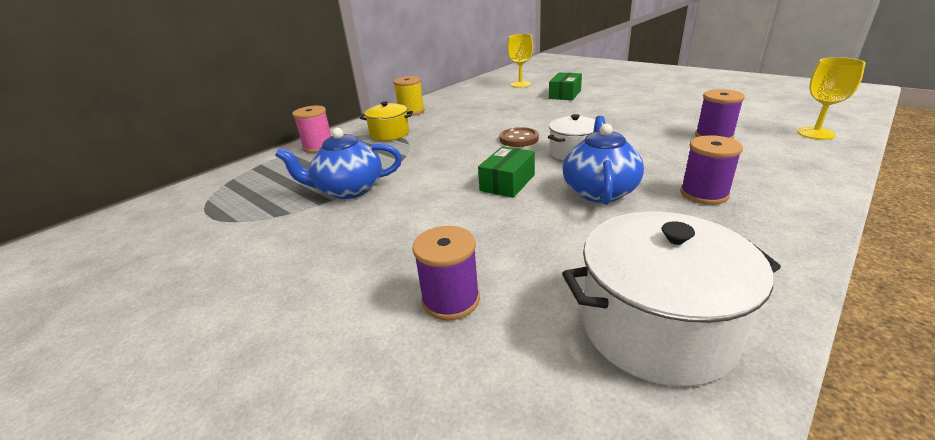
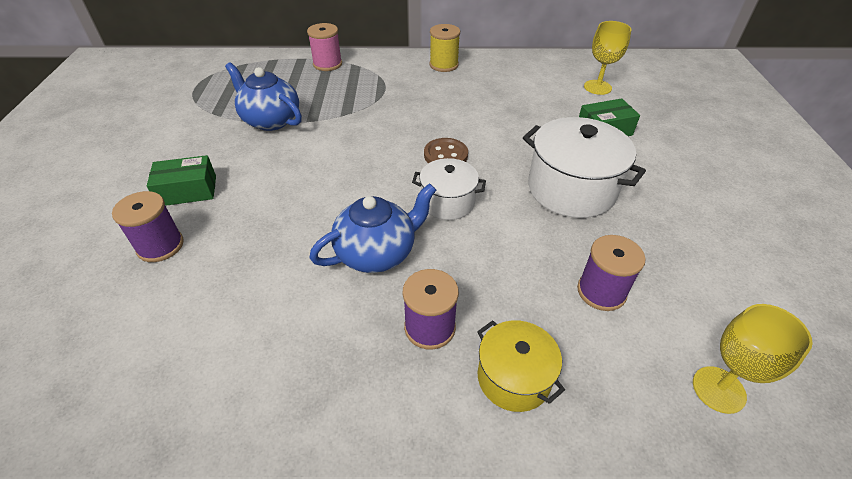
camera: 45 degrees right, 15 degrees up
yellow pot [360,102,413,141] -> yellow pot moved to [477,320,565,412]
green box [478,146,535,198] -> green box moved to [147,155,216,206]
white pot [562,212,781,387] -> white pot moved to [523,117,646,218]

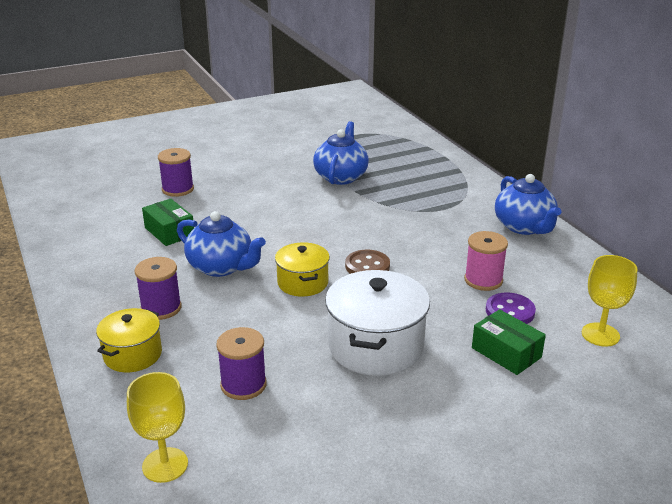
camera: 65 degrees right, 15 degrees down
green box [147,155,216,206] -> green box moved to [142,199,194,246]
pink spool [307,23,342,71] -> pink spool moved to [464,231,508,291]
white pot [412,158,486,220] -> yellow pot [275,242,330,297]
yellow spool [430,24,460,72] -> blue teapot [495,174,561,235]
none -> purple button [486,292,536,324]

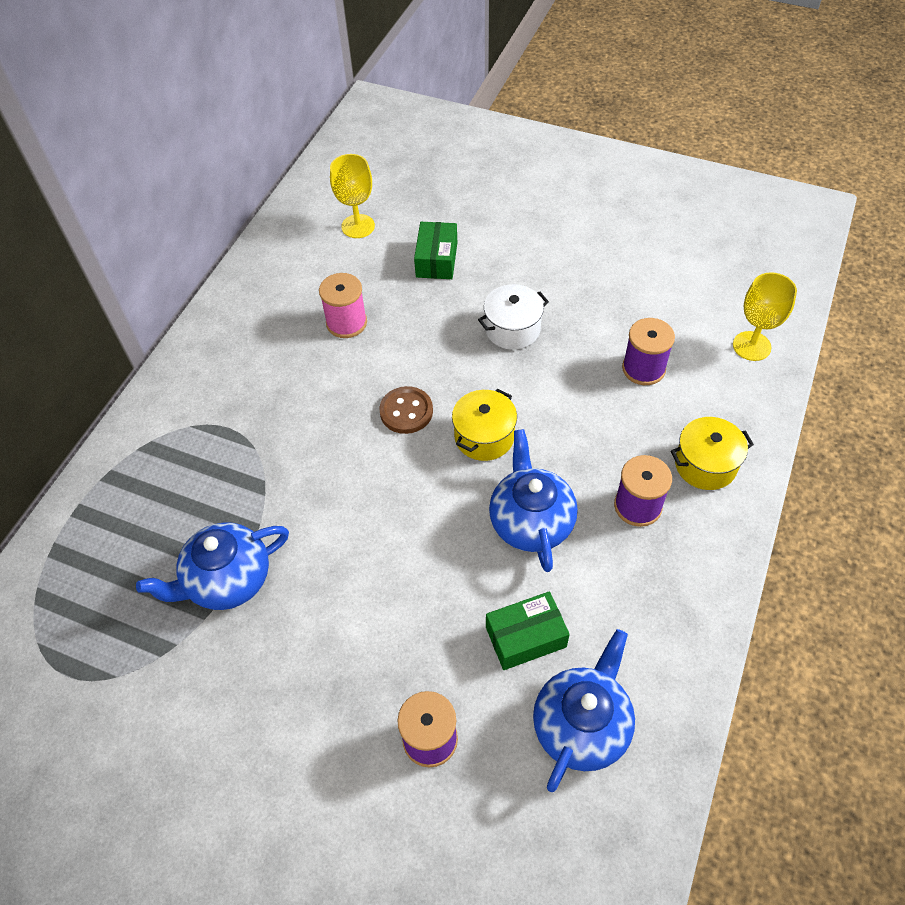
camera: 130 degrees left, 25 degrees up
green box [142,199,194,246] -> green box turned 60 degrees clockwise [486,591,570,670]
white pot [325,270,430,376] -> white pot [478,284,549,350], size x0.60
purple button [486,292,536,324] -> none
blue teapot [495,174,561,235] -> blue teapot moved to [533,629,635,792]

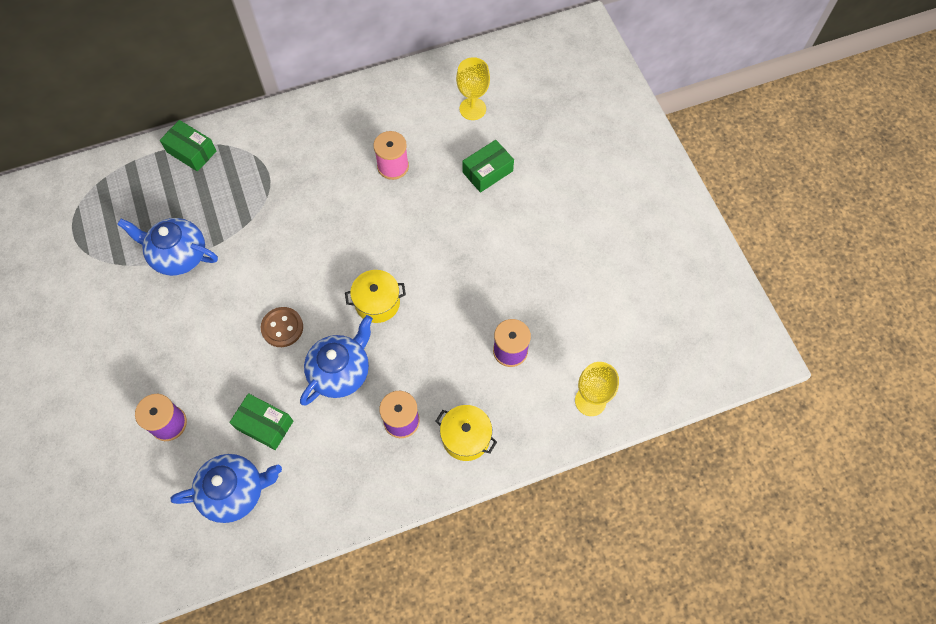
camera: 45 degrees right, 10 degrees up
brown button [379,386,433,434] -> brown button moved to [261,307,303,347]
white pot [478,284,549,350] -> none
none -> green box [160,120,217,172]

